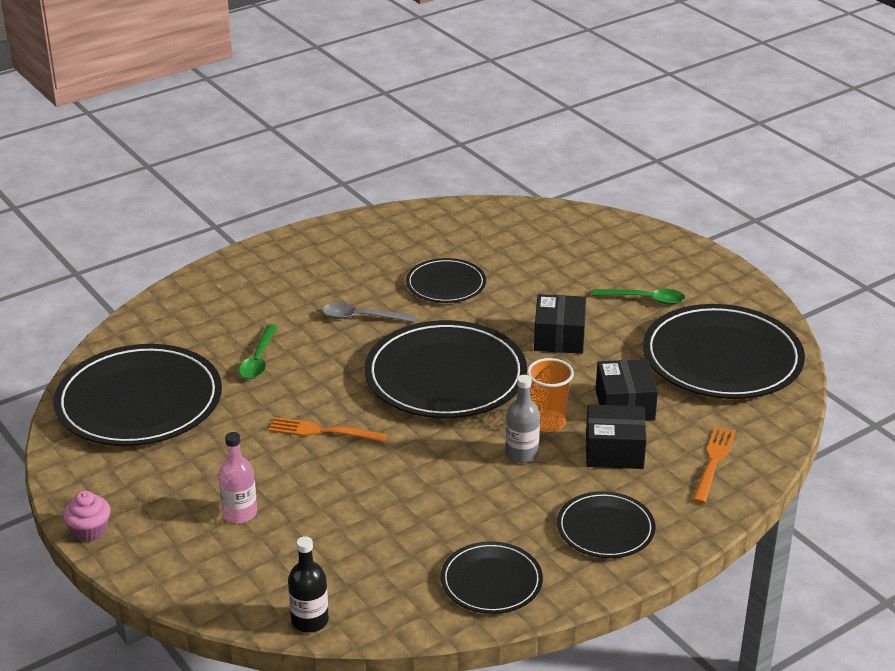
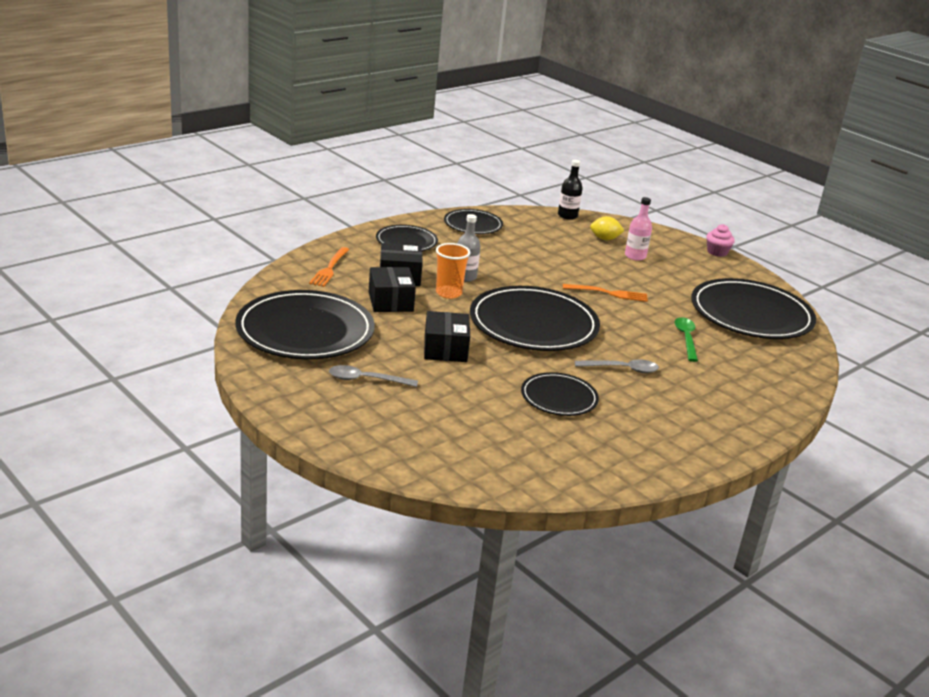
camera: 170 degrees right, 5 degrees down
green spoon [592,289,686,305] -> grey spoon [329,365,418,387]
none -> yellow lemon [590,216,624,240]

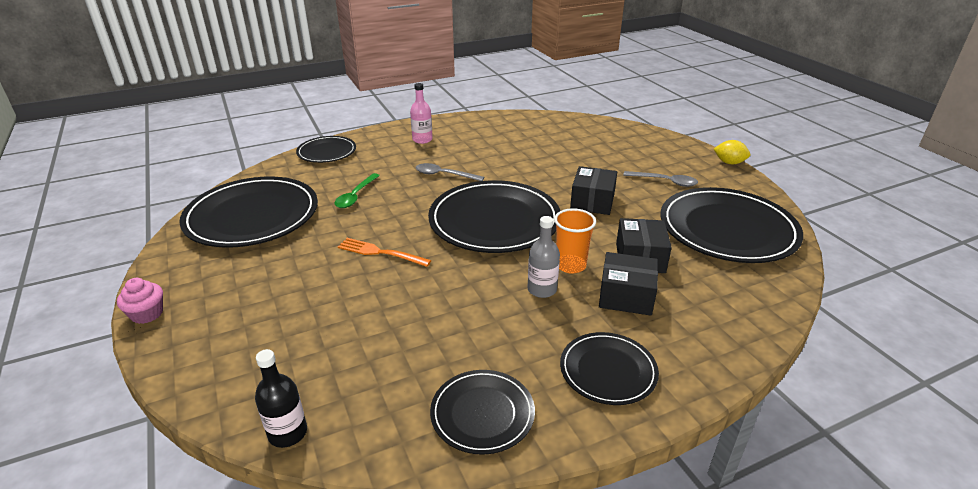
camera: 160 degrees left, 5 degrees up
orange fork [309,247,349,287] -> none
black plate [521,372,599,416] -> black plate moved to [296,136,356,163]
yellow lemon [590,216,624,240] -> yellow lemon moved to [714,140,750,164]
pink bottle [625,197,652,261] -> pink bottle moved to [410,83,433,144]

